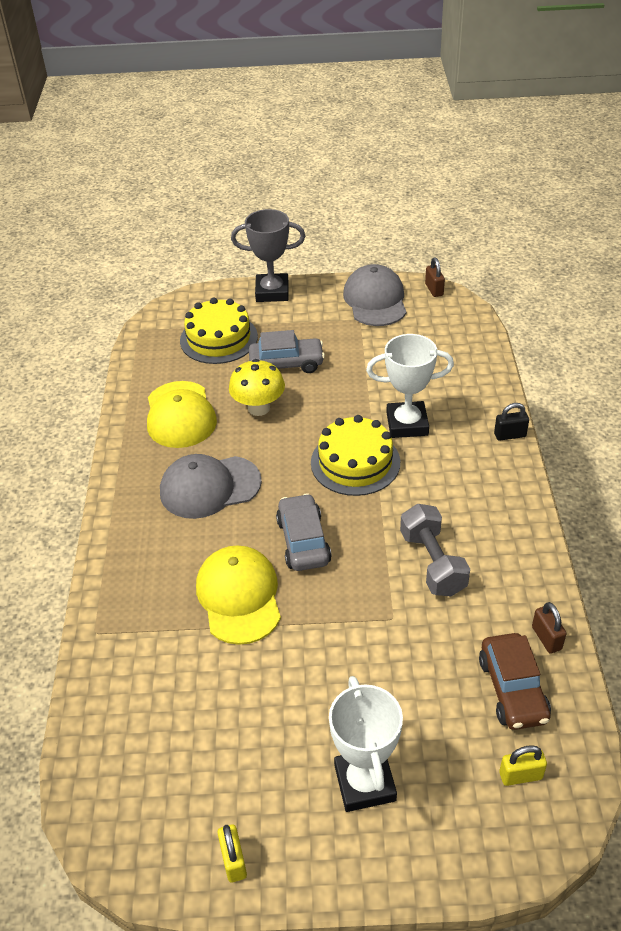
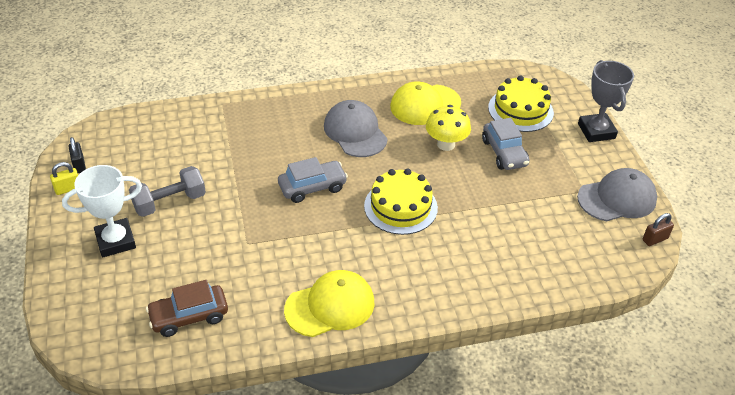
camera: 75 degrees right, 0 degrees up
yellow cap [196,546,281,645] -> yellow cap moved to [284,270,374,337]
white trophy [366,334,454,438] -> none
grey dumbbell [400,504,470,596] -> grey dumbbell moved to [129,166,206,217]
black padlock [494,403,529,441] -> black padlock moved to [69,137,86,173]
yellow padlock [499,745,547,786] -> none
brown padlock [532,602,567,654] -> none

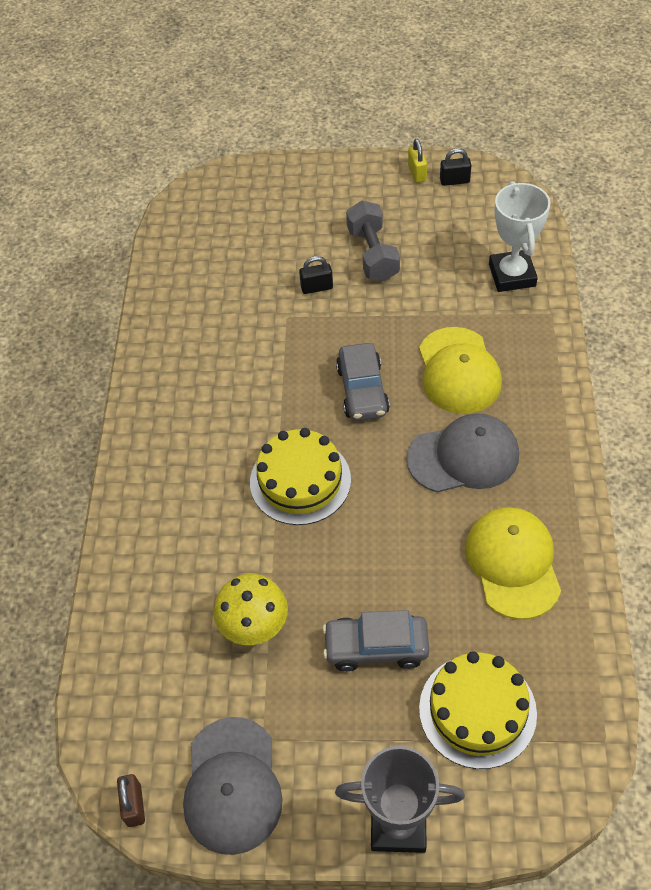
camera: 110 degrees right, 10 degrees up
white trophy [62,165,142,257] -> white trophy moved to [489,181,551,292]
brown car [146,280,228,337] -> none
yellow cap [284,270,374,337] -> yellow cap moved to [419,327,502,414]
yellow mushroom [426,105,471,151] -> yellow mushroom moved to [214,574,288,645]
none -> black padlock [299,256,333,294]

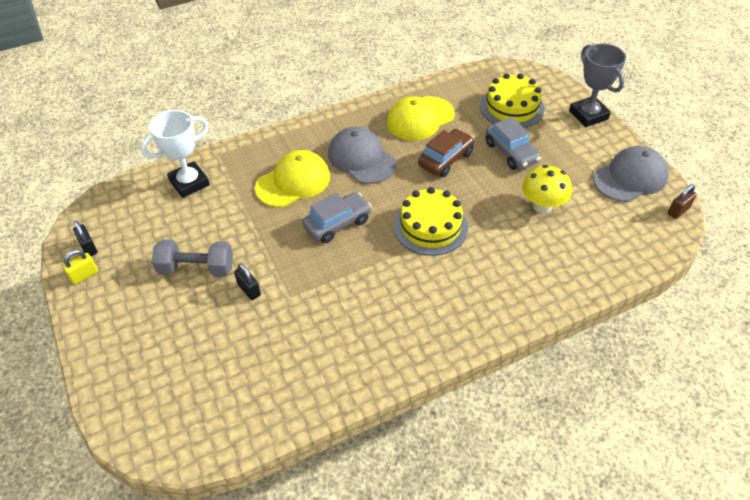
camera: 120 degrees left, 5 degrees down
grey dumbbell [346,200,400,281] -> grey dumbbell turned 45 degrees clockwise [152,239,233,277]
none -> brown car [418,128,474,177]

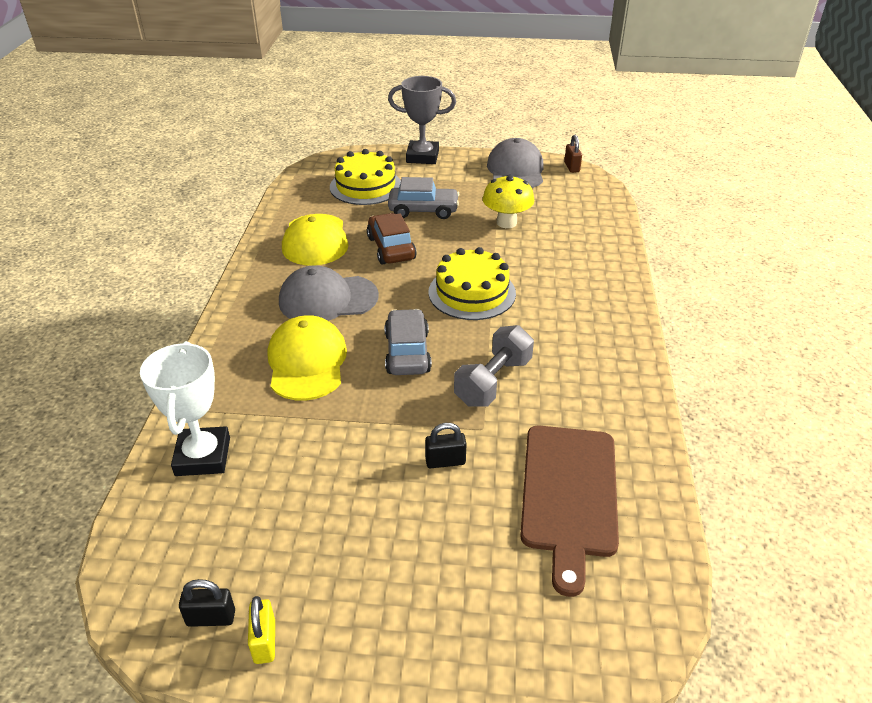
camera: 60 degrees left, 10 degrees down
grey dumbbell [152,239,233,277] -> grey dumbbell moved to [454,325,534,407]
none -> brown cutting board [520,425,619,597]

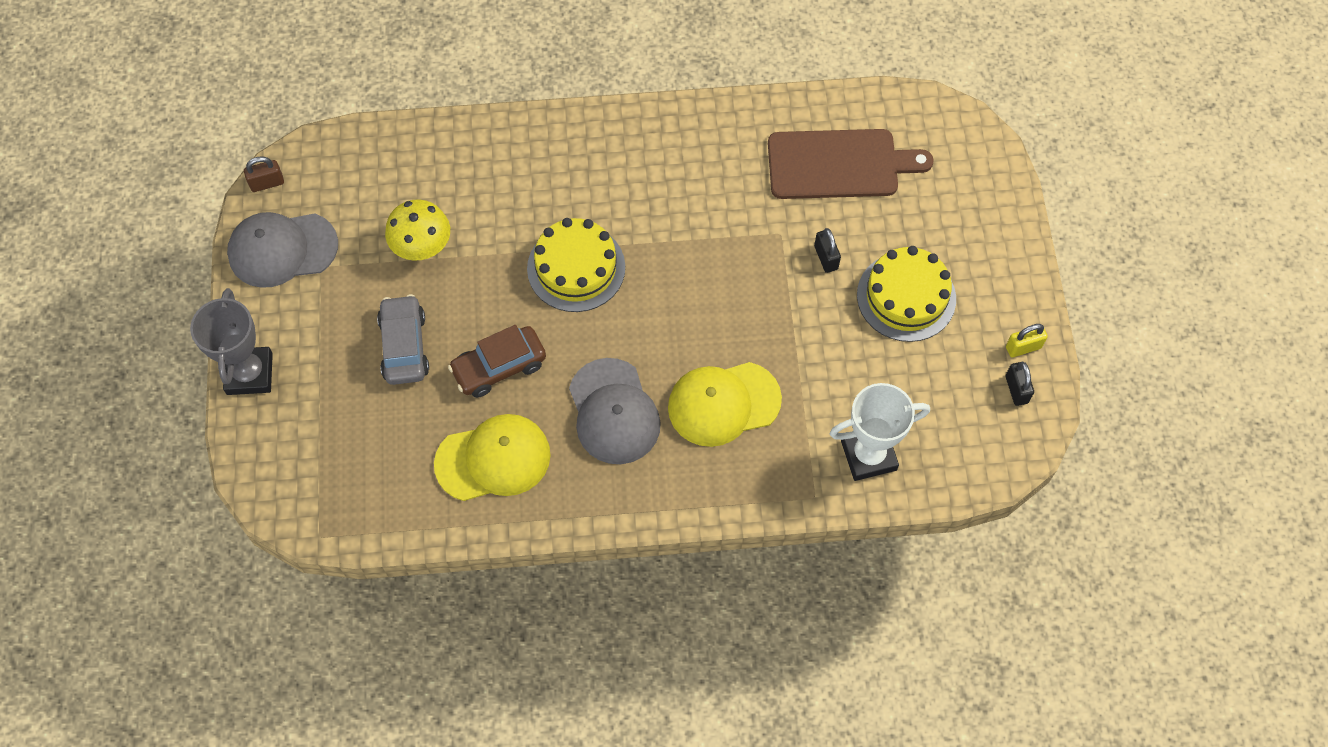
camera: 100 degrees left, 25 degrees up
yellow cake [330,149,401,205] -> yellow cake moved to [857,246,956,342]
grey car [384,309,432,375] -> none
grey dumbbell [454,325,534,407] -> none

